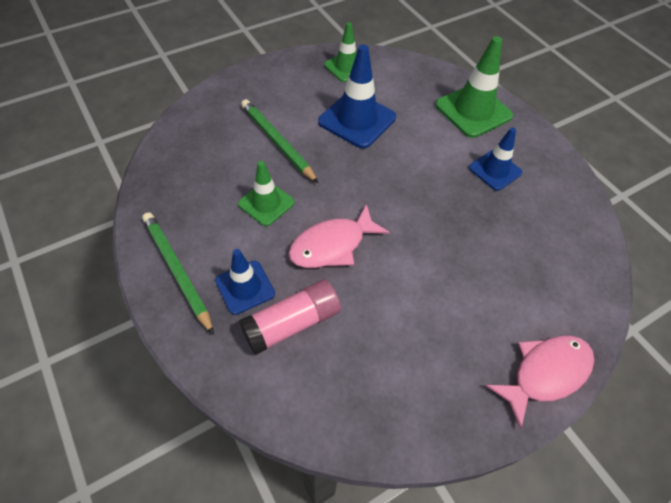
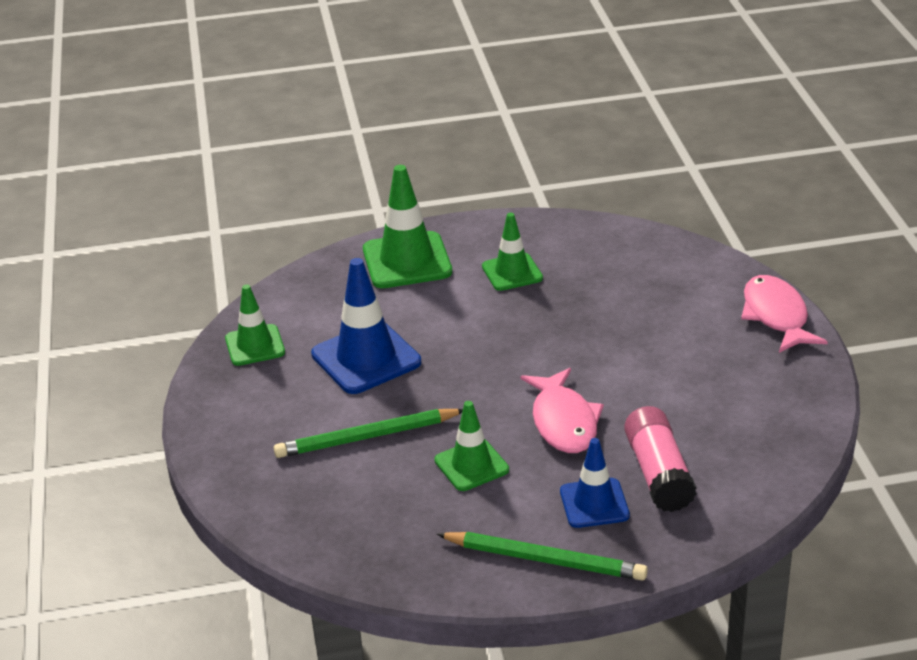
camera: 65 degrees left, 20 degrees down
green pencil [142,212,214,335] -> green pencil turned 150 degrees counterclockwise [437,532,648,580]
blue traffic cone [469,128,522,191] -> green traffic cone [482,213,543,291]

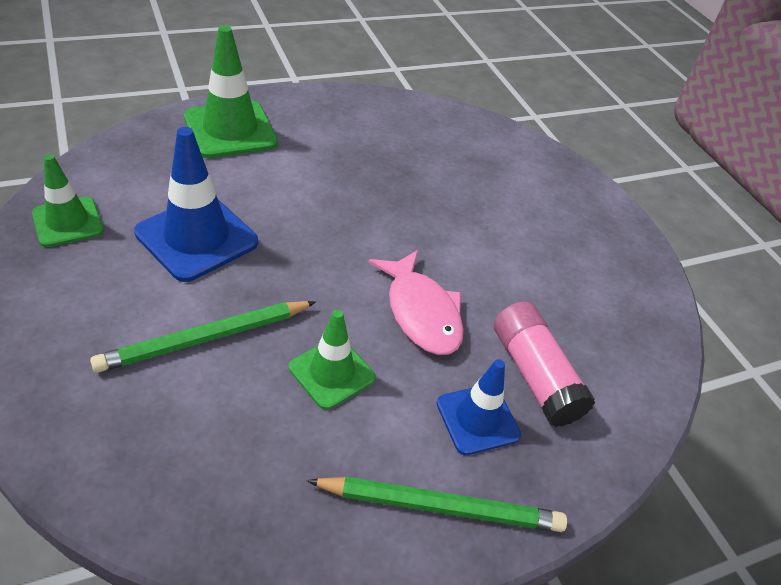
camera: 20 degrees left, 10 degrees up
green traffic cone [482,213,543,291] -> none
pink fish [741,275,828,353] -> none

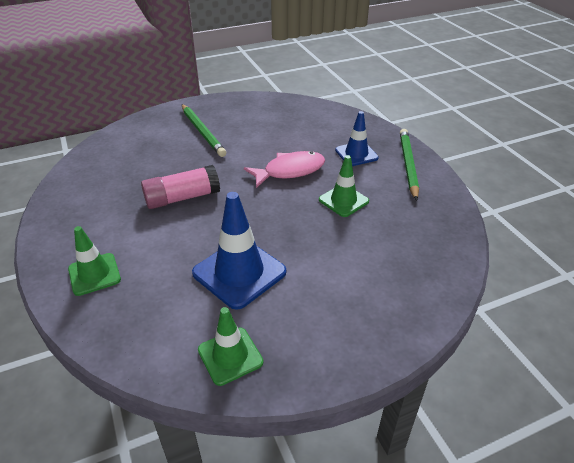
camera: 85 degrees left, 5 degrees down
green pencil [90,301,316,373] -> green pencil moved to [182,104,226,157]
green traffic cone [184,25,278,158] -> green traffic cone [68,226,121,296], size x0.63
pink glue stick [494,302,595,427] -> pink glue stick moved to [141,165,220,209]

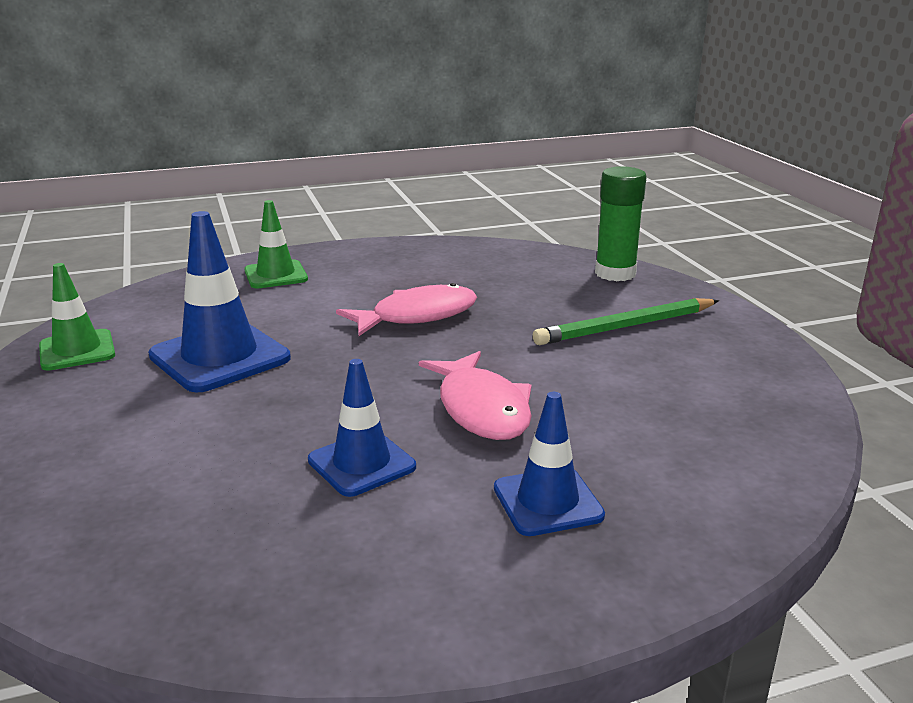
camera: 95 degrees right, 15 degrees down
pink glue stick [141,165,220,209] -> pink fish [336,283,477,336]
green traffic cone [319,155,369,217] -> blue traffic cone [308,359,416,497]
green pencil [400,129,419,201] -> none
none -> green glue stick [595,166,647,281]

